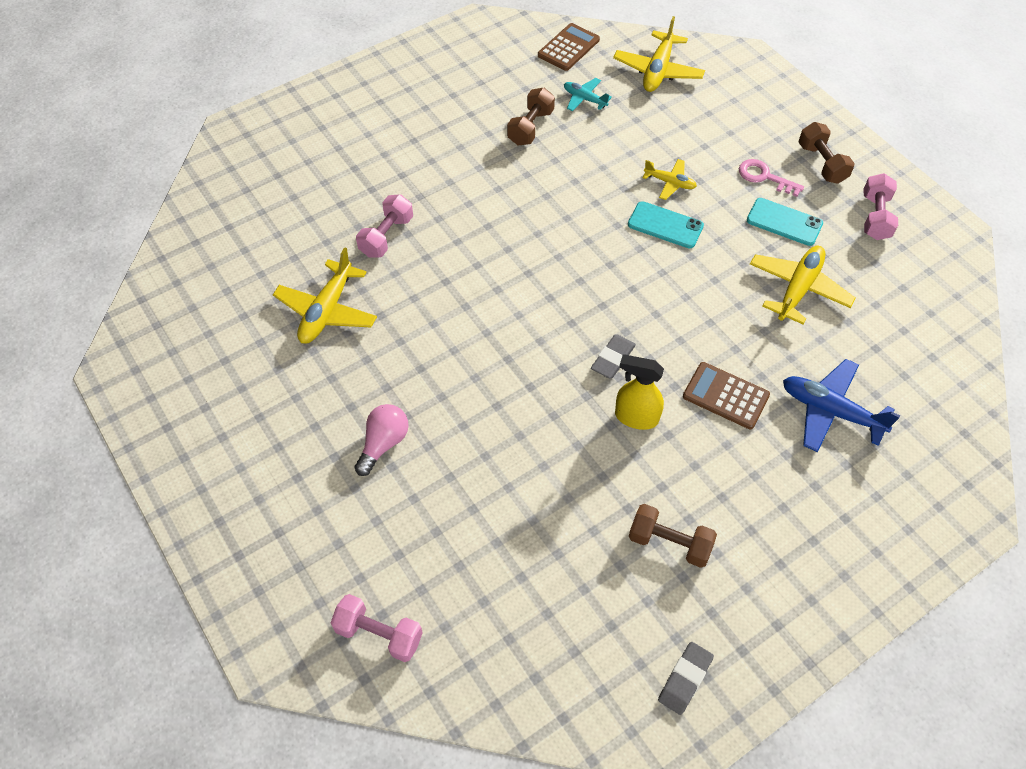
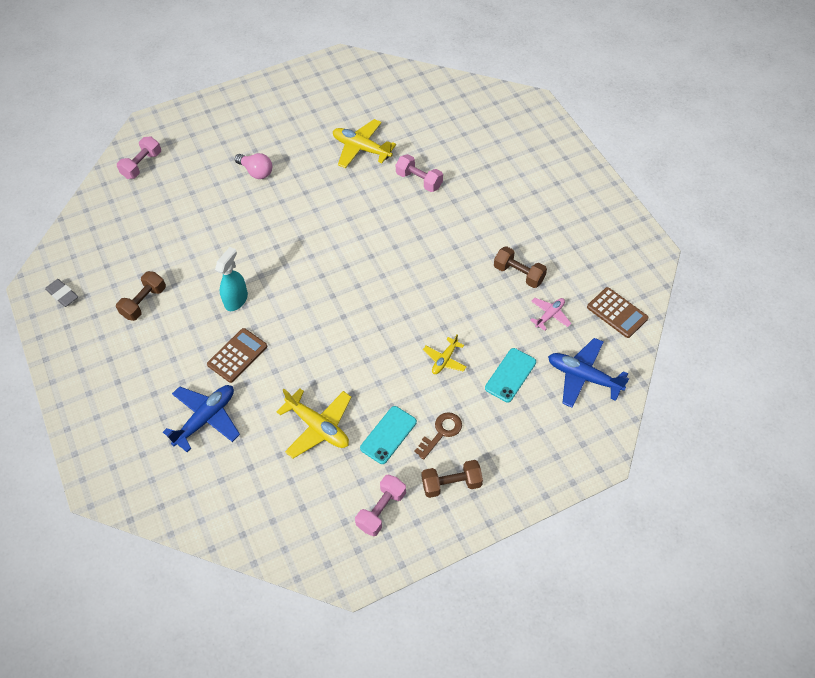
camera: 100 degrees right, 0 degrees up
turquoise plane [564,78,612,112] -> pink plane [530,298,571,331]
grey eraser [591,335,636,378] -> none
yellow plane [613,16,705,92] -> blue plane [548,338,629,408]
yellow spray bottle [615,355,664,430] -> turquoise spray bottle [215,247,248,311]
turquoise phone [628,201,704,248] -> turquoise phone moved to [485,348,536,402]
pink key [739,159,804,197] -> brown key [414,412,462,460]
pink dumbbell [864,173,898,240] -> pink dumbbell turned 75 degrees counterclockwise [355,474,406,537]

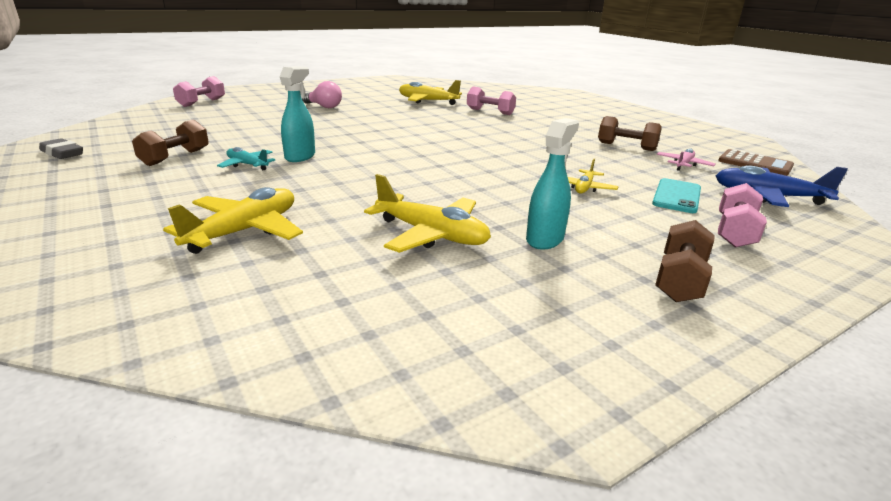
camera: 10 degrees left, 30 degrees down
blue plane [163,385,240,452] -> yellow plane [163,187,303,254]
brown calculator [207,328,267,383] -> none
pink dumbbell [355,474,406,537] -> pink dumbbell moved to [718,183,767,247]
turquoise phone [360,406,417,464] -> turquoise spray bottle [526,118,579,250]
brown key [414,412,462,460] -> none
brown dumbbell [422,460,483,498] -> brown dumbbell turned 45 degrees counterclockwise [655,220,715,302]
none -> turquoise plane [217,147,276,170]

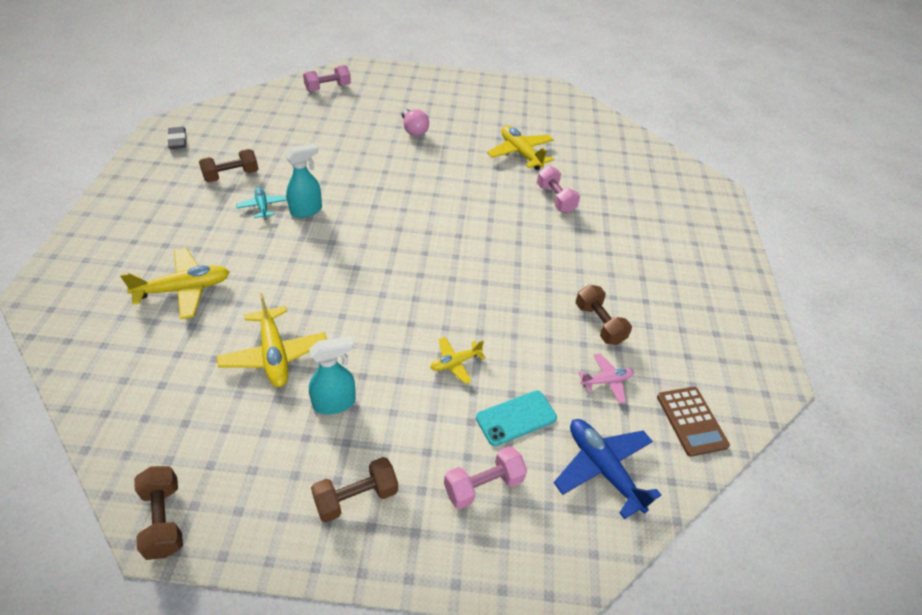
camera: 35 degrees right, 20 degrees up
none -> brown dumbbell [134,466,183,560]

